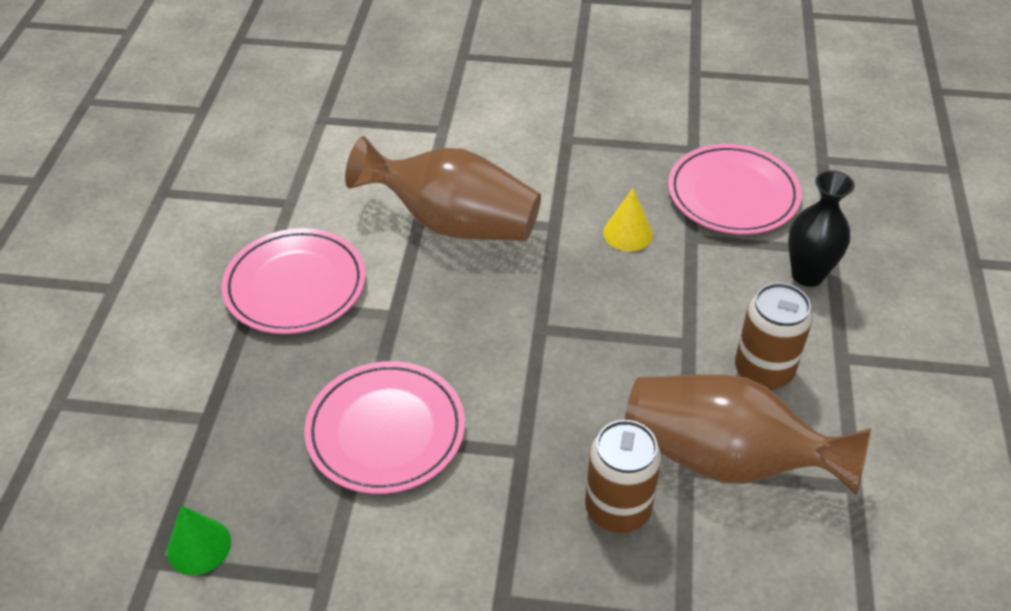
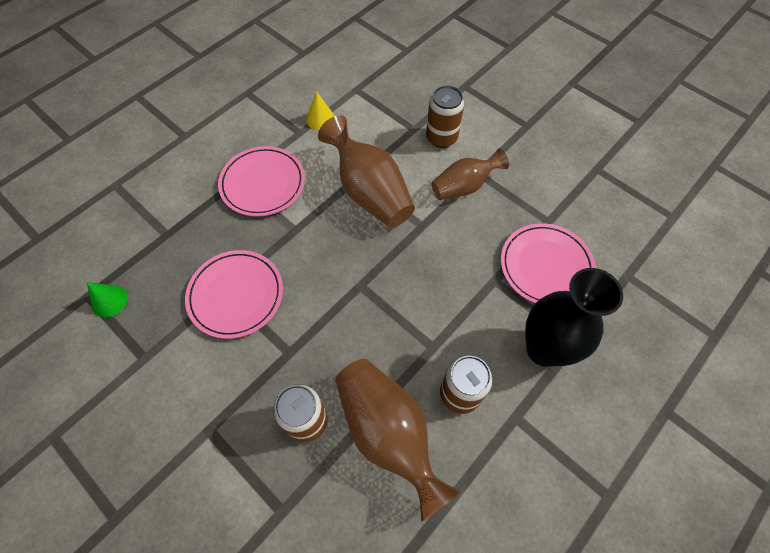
camera: 35 degrees right, 15 degrees up
yellow cone [603,188,653,251] -> yellow cone moved to [306,91,335,130]
black vase [788,170,855,287] -> black vase [525,268,623,367], size x1.57
none -> brown can [426,85,464,148]
none -> brown vase [431,148,509,200]

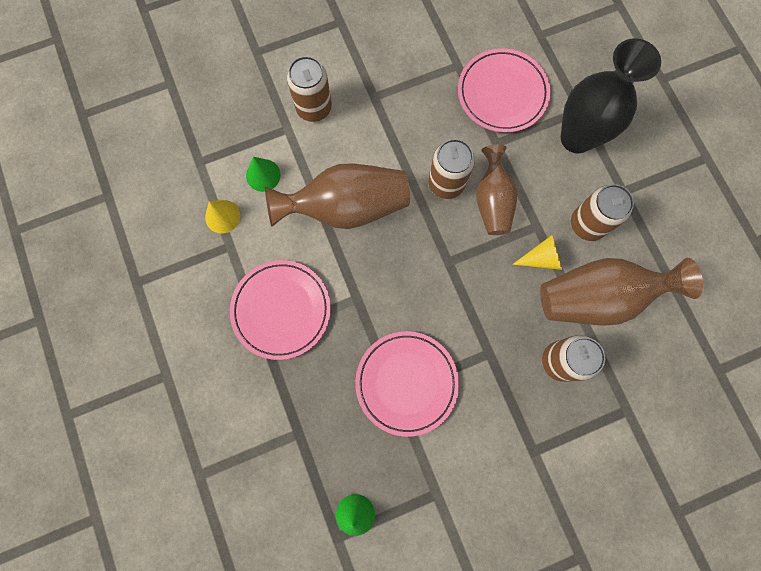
camera: 65 degrees left, 15 degrees up
brown vase [431,148,509,200] -> brown vase moved to [476,144,517,235]
none -> green cone [246,157,281,192]
none -> brown can [428,139,475,199]
none -> yellow cone [512,235,562,270]

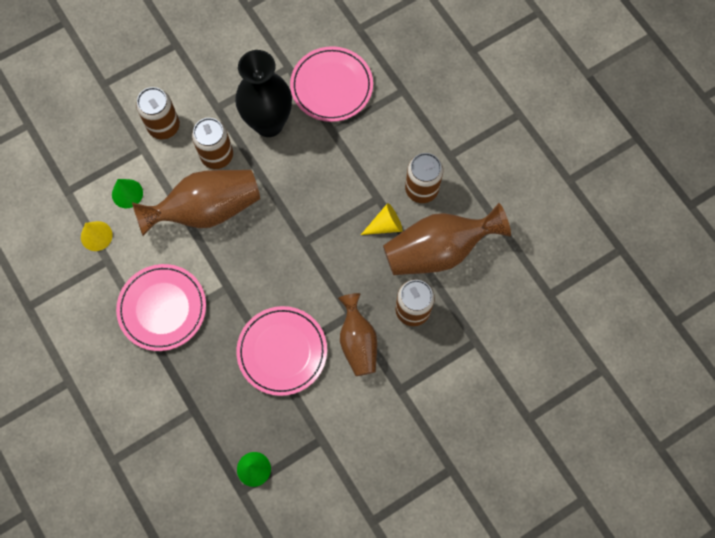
camera: 10 degrees left, 5 degrees down
brown can [428,139,475,199] -> brown can moved to [192,118,233,169]
brown vase [476,144,517,235] -> brown vase moved to [338,293,377,376]
black vase [561,38,661,153] -> black vase moved to [235,50,292,137]

